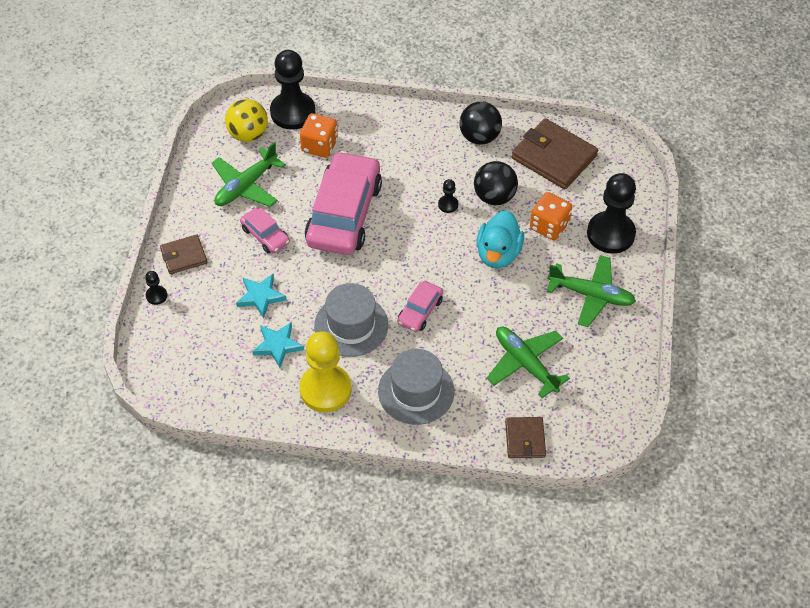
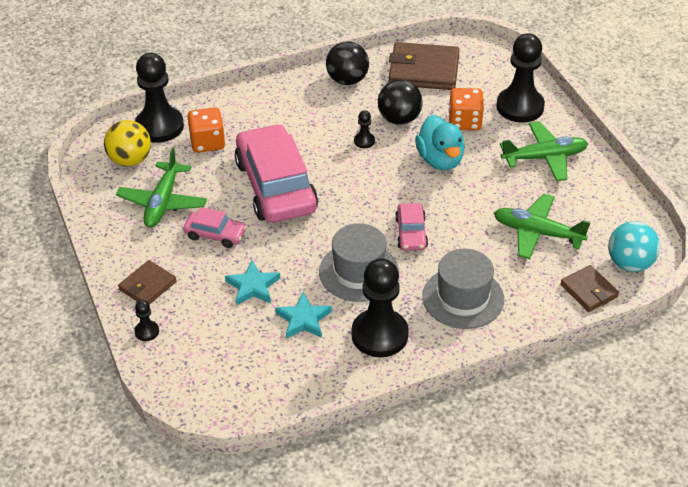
camera: 30 degrees left, 10 degrees down
yellow pawn [299,331,351,412] -> black pawn [351,259,409,357]
none -> turquoise ball [608,221,660,272]

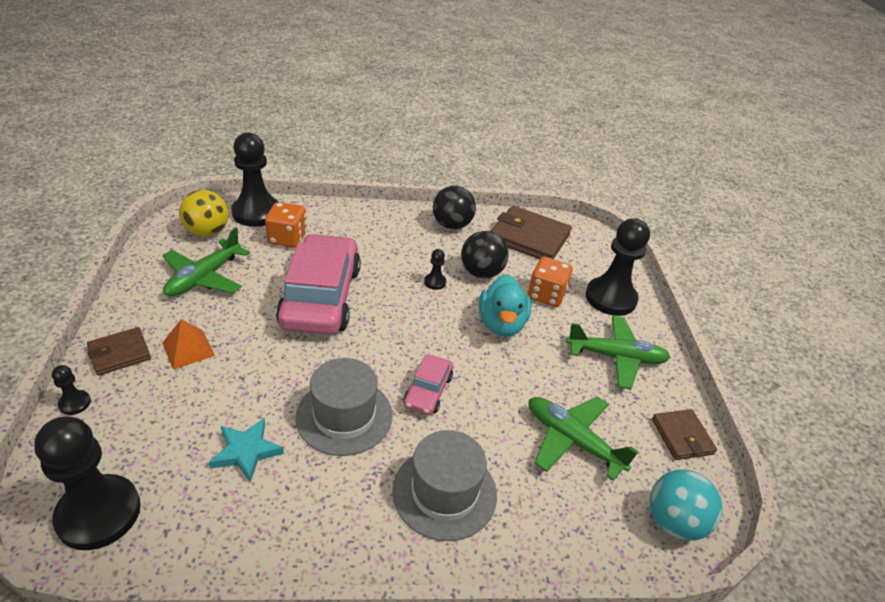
camera: 15 degrees right, 5 degrees down
pink car [183,207,247,248] -> none
turquoise star [225,261,280,305] -> none
black pawn [351,259,409,357] -> black pawn moved to [34,417,141,550]
brown wallet [560,265,619,312] -> brown wallet moved to [652,409,717,460]
none -> orange pyramid [162,319,215,369]

